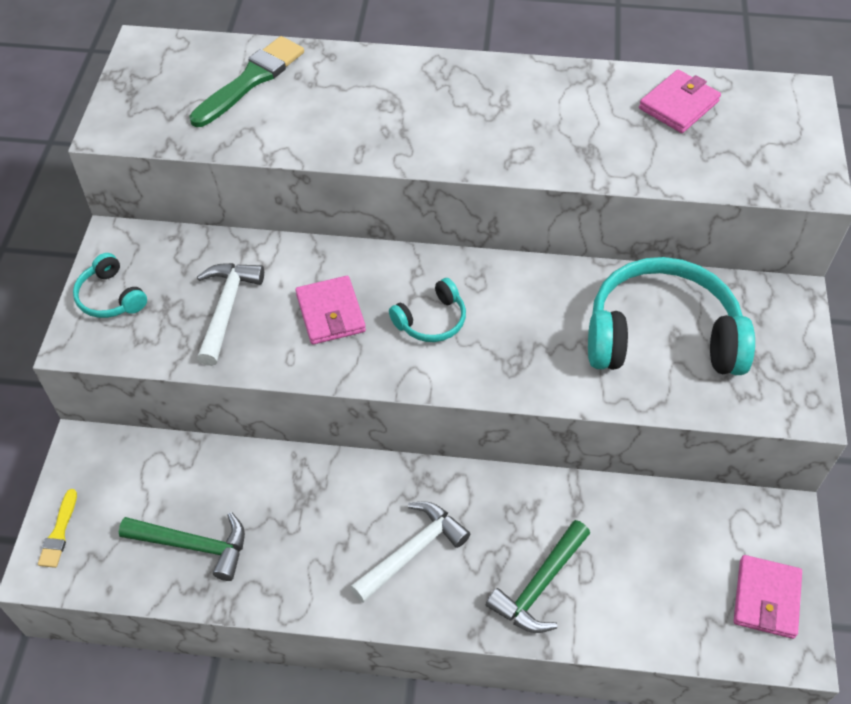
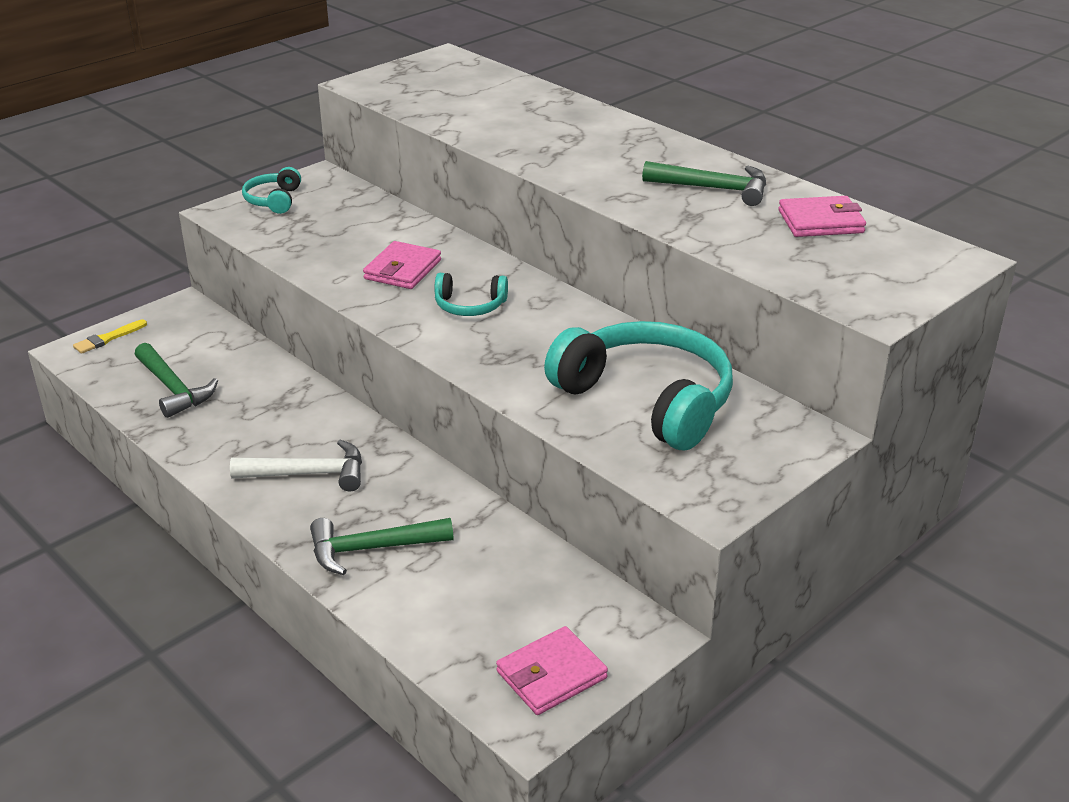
camera: 40 degrees right, 20 degrees down
green brush [190,36,304,127] -> none
white hammer [197,263,264,366] -> none
none -> green hammer [642,161,766,206]

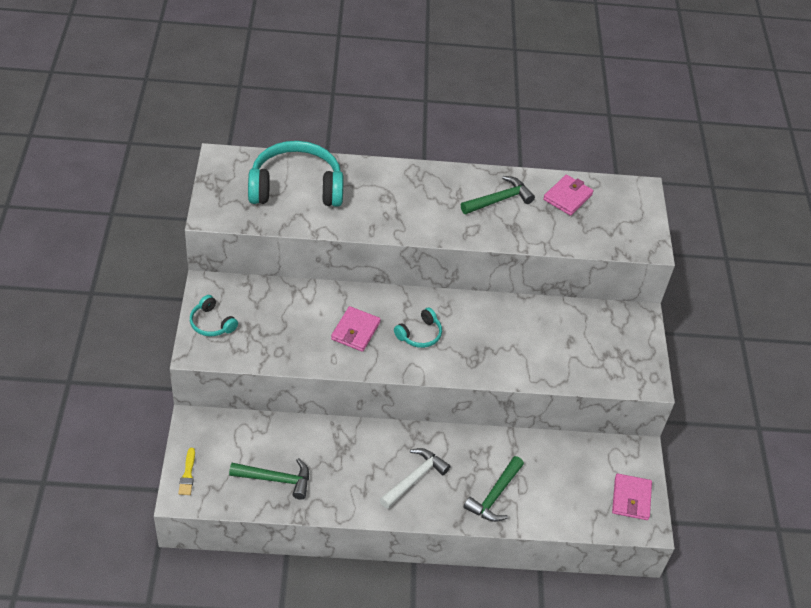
camera: 50 degrees left, 15 degrees up
pink wallet [363,241,441,289] -> pink wallet turned 45 degrees clockwise [331,306,381,352]
turquoise headphones [544,321,733,450] -> turquoise headphones moved to [248,141,343,207]

